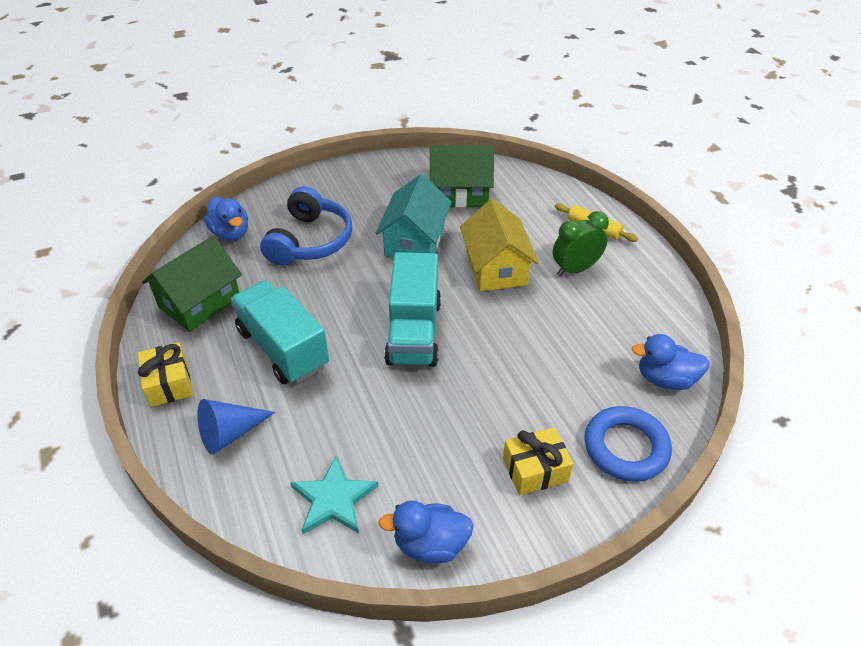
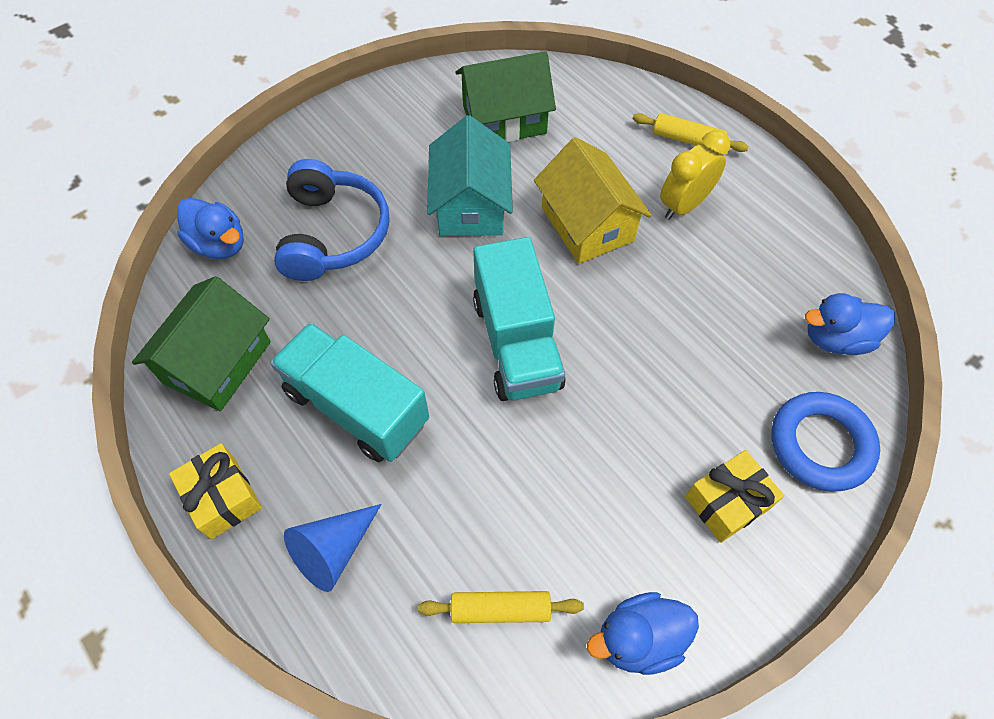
camera: 15 degrees left, 15 degrees up
turquoise star [290,455,378,534] -> yellow rolling pin [418,591,584,623]
green clock [553,211,609,276] -> yellow clock [660,130,730,220]

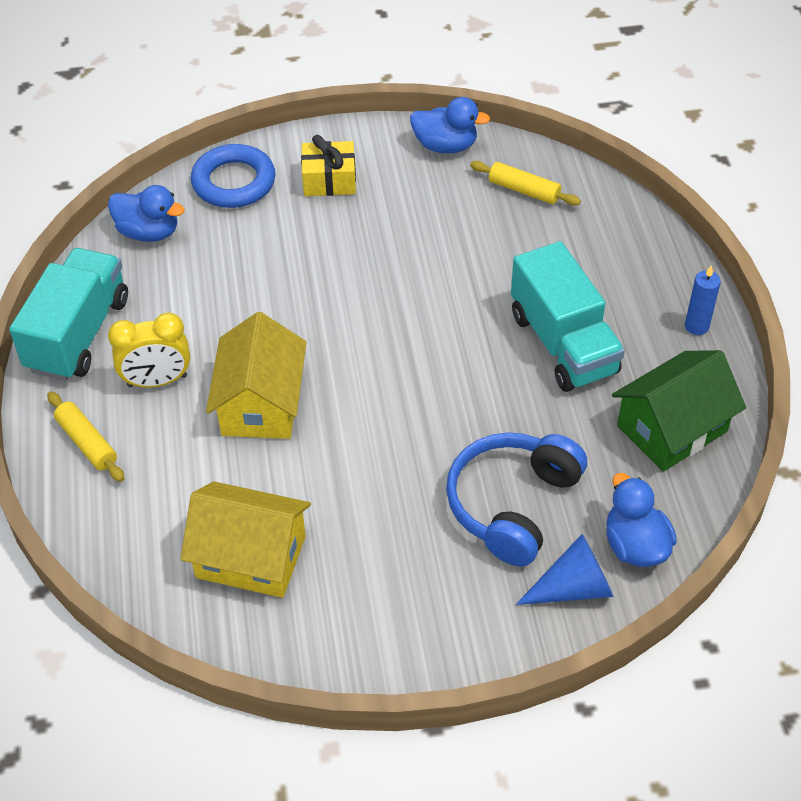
camera: 150 degrees left, 10 degrees down
yellow gift [169,443,262,539] -> blue candle [685,265,721,335]
blue cone [284,504,382,592] -> blue cone moved to [516,534,614,605]
turquoise house [427,115,513,236] -> none
green house [456,51,556,142] -> yellow house [180,481,311,598]
turquoise truck [473,237,566,401] -> turquoise truck moved to [9,248,128,381]

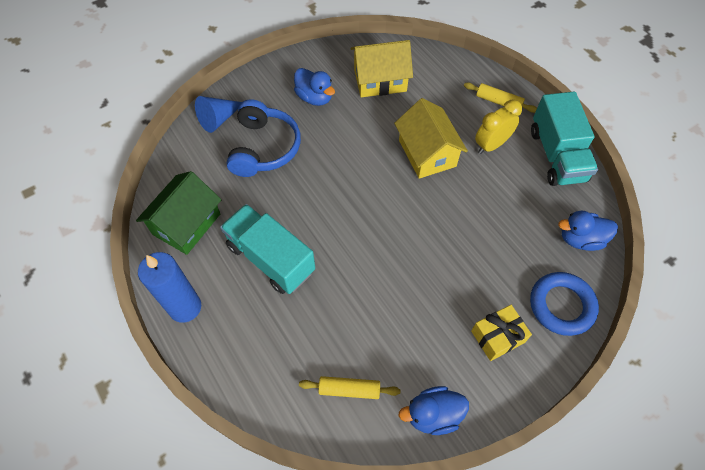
camera: 155 degrees right, 10 degrees up
blue duck [606,473,677,567] -> blue duck moved to [294,68,335,106]
blue candle [685,265,721,335] -> blue candle [138,252,201,323], size x1.88

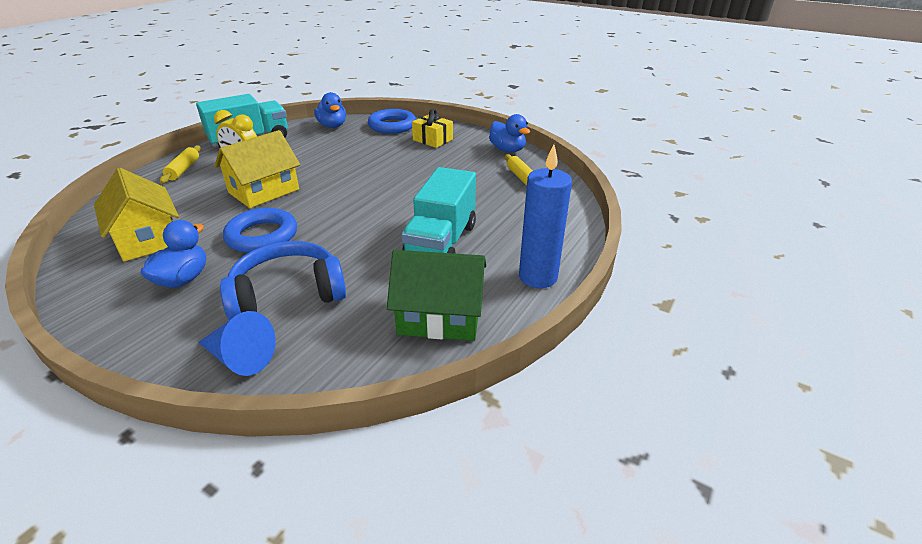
camera: 115 degrees left, 25 degrees down
none -> blue ring [223,208,297,253]

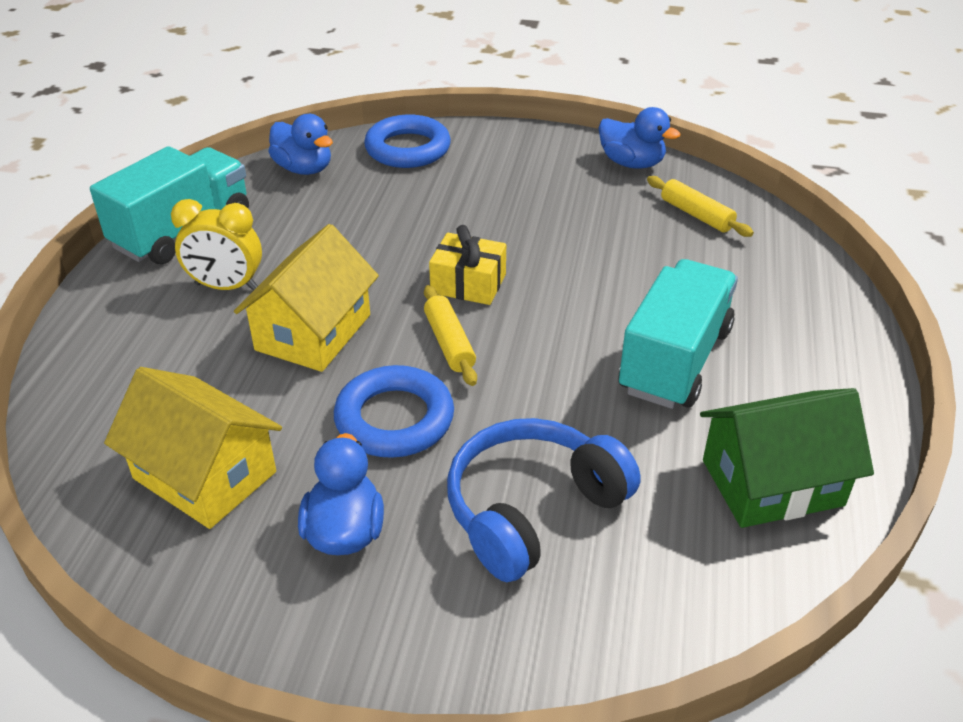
camera: 20 degrees left, 5 degrees up
yellow rolling pin [160,145,201,184] -> yellow rolling pin moved to [424,285,477,386]
blue cone [198,311,276,376] -> none
turquoise truck [401,167,476,254] -> turquoise truck turned 150 degrees counterclockwise [619,259,738,409]
yellow gift [412,109,453,148] -> yellow gift moved to [429,225,506,305]
blue candle [519,144,572,288] -> none

